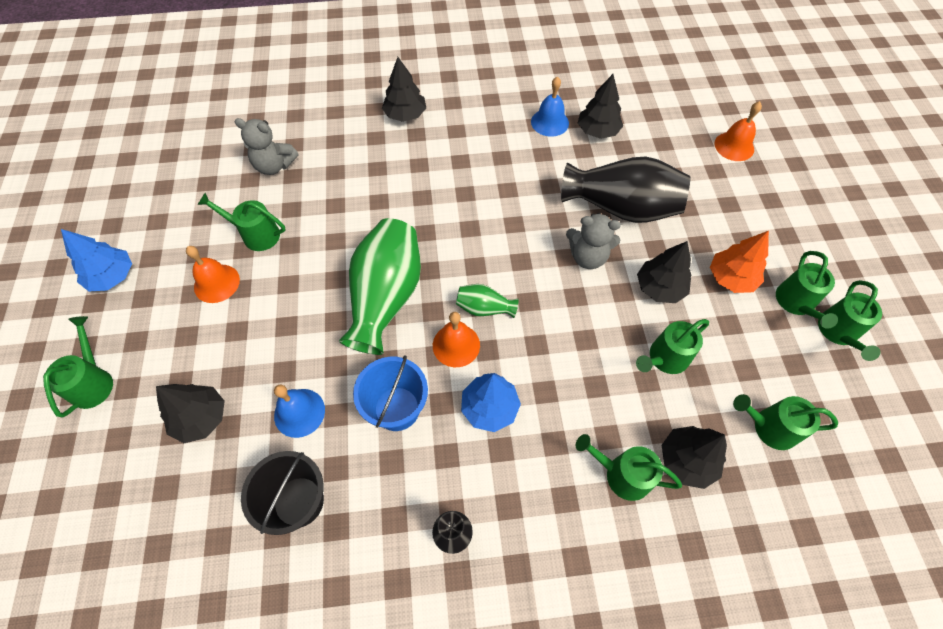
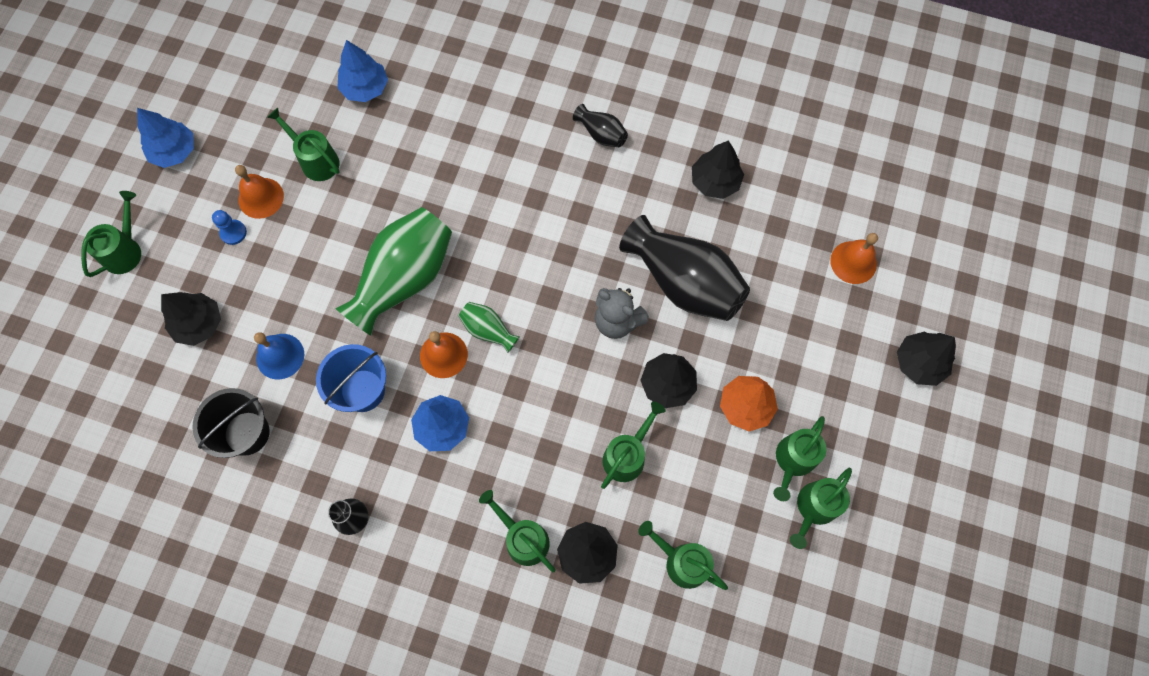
camera: 25 degrees right, 10 degrees up
grey teddy bear [235,118,298,175] -> blue tree [337,40,388,102]
black tree [382,57,426,122] -> black tree moved to [897,332,956,386]
blue bell [531,76,569,137] -> none
green watering can [636,319,709,374] -> green watering can turned 135 degrees clockwise [601,401,666,489]
none -> blue pawn [212,210,247,245]
none -> black vase [573,104,628,147]

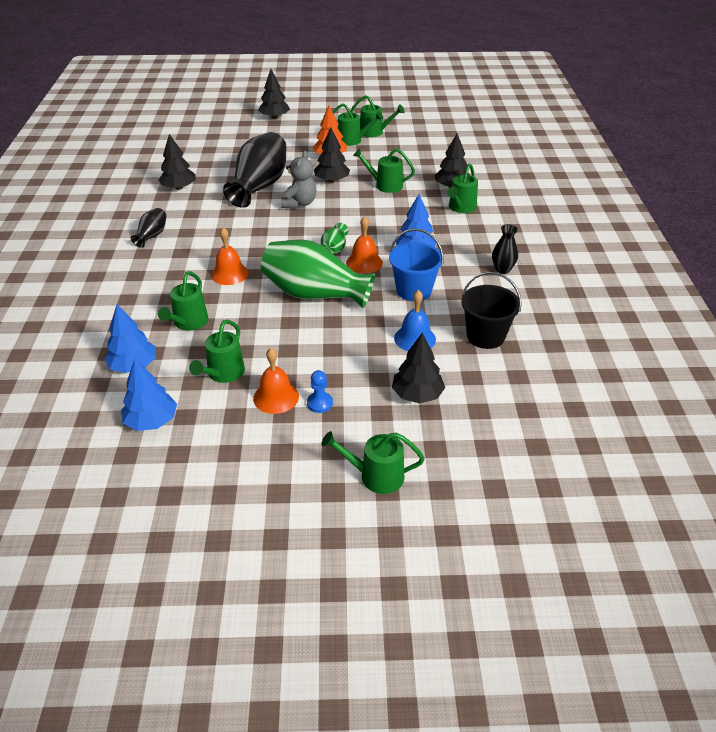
camera: 110 degrees left, 30 degrees down
blue tree [137,108,194,168] -> blue tree moved to [121,359,177,431]
green watering can [638,521,728,590] -> green watering can moved to [158,271,208,330]
orange bell [830,233,878,284] -> orange bell moved to [211,227,249,285]

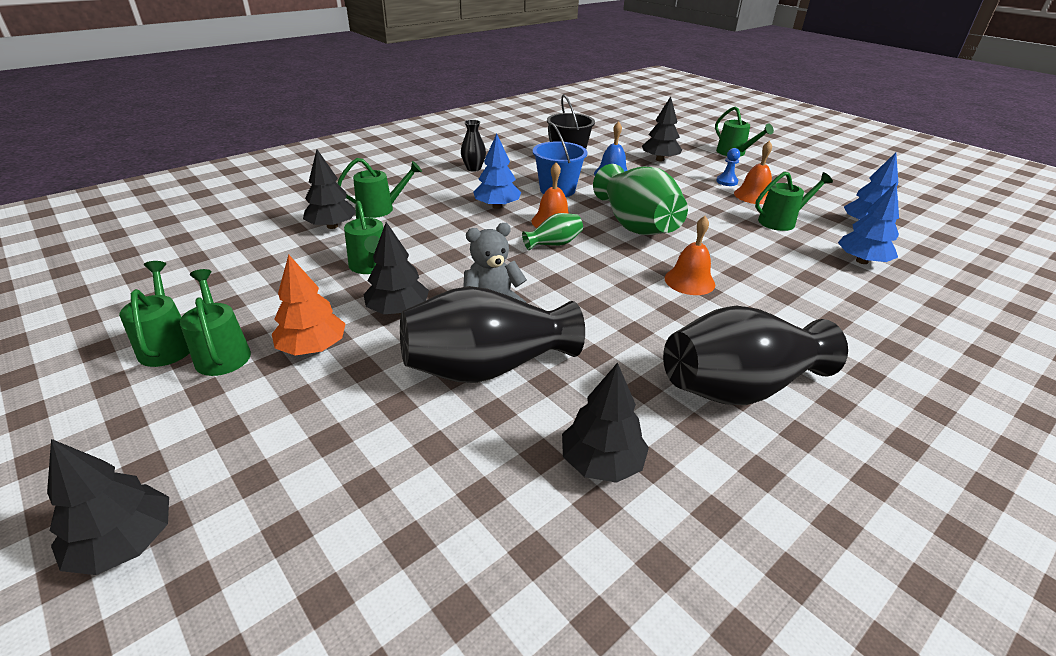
camera: 130 degrees left, 5 degrees down
black vase [131,208,167,248] -> black vase [663,306,848,405], size x2.15
green watering can [158,271,208,330] -> none

